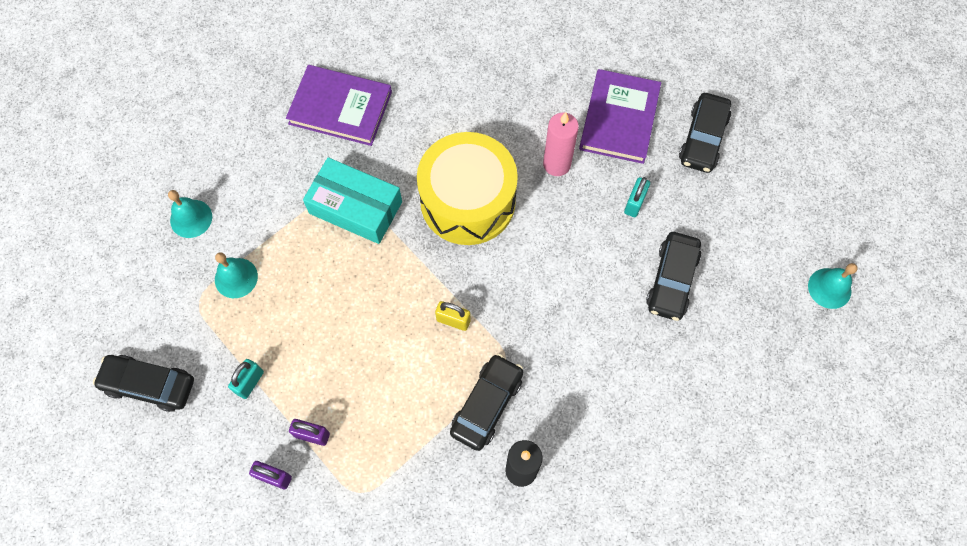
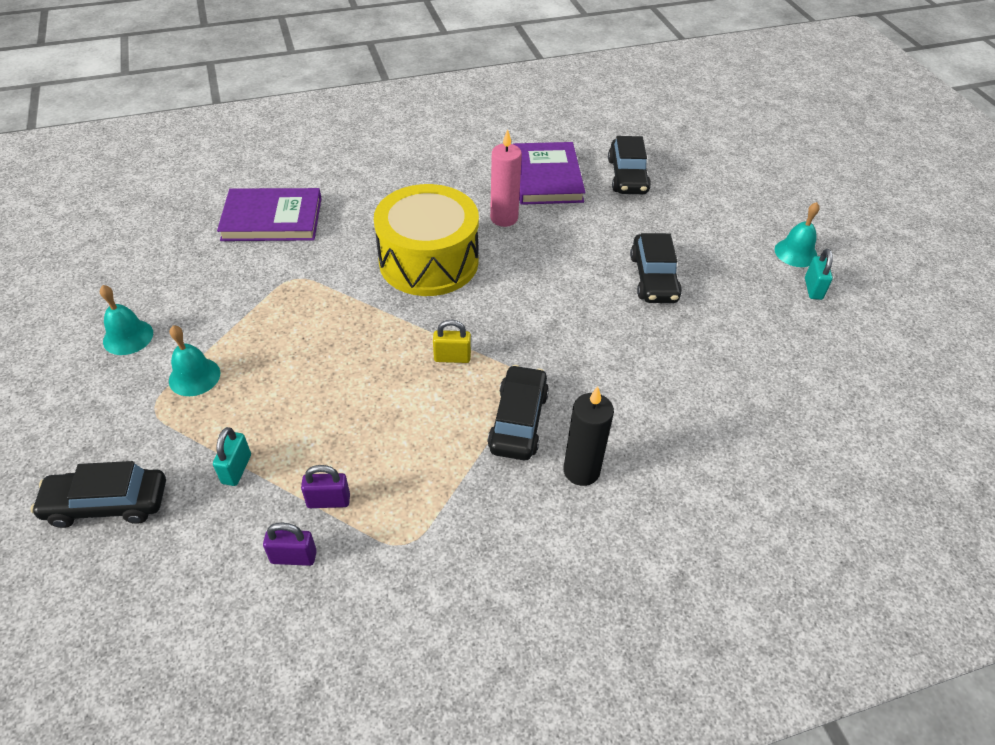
camera: 20 degrees left, 20 degrees down
turquoise box [303,157,402,244] -> none
turquoise padlock [624,177,650,217] -> turquoise padlock moved to [805,249,833,300]

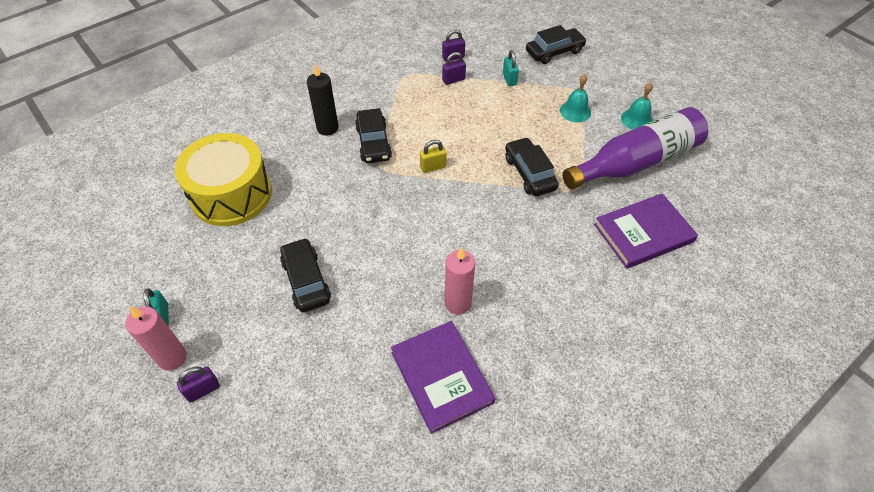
camera: 160 degrees right, 5 degrees up
yellow drum [374,184,479,296] -> yellow drum moved to [175,133,272,226]
black car [608,136,651,194] -> black car moved to [505,137,558,196]
turquoise bell [775,202,820,267] -> pink candle [125,306,187,371]
none -> purple padlock [177,366,220,403]
none -> purple bottle [562,107,708,189]

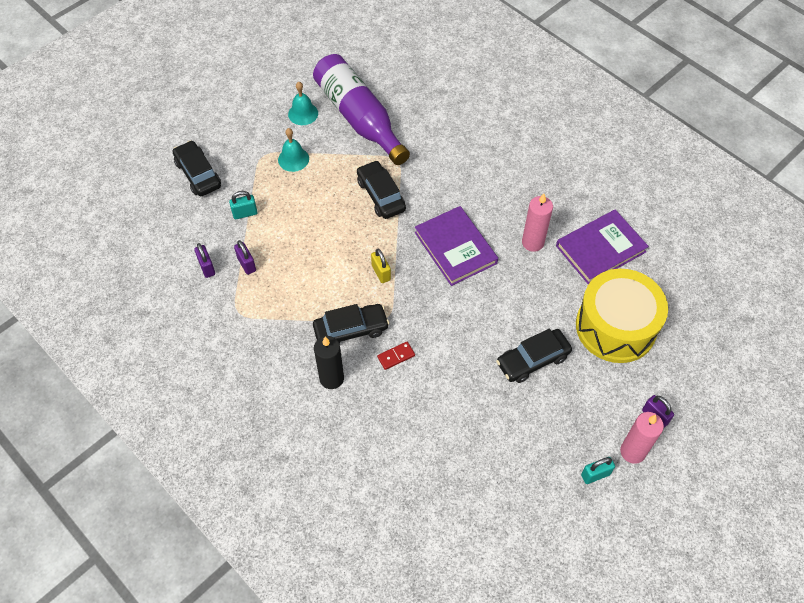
camera: 95 degrees left, 5 degrees up
yellow drum [175,133,272,226] -> yellow drum moved to [576,269,668,363]
black car [505,137,558,196] -> black car turned 90 degrees clockwise [357,160,406,219]
purple book [594,193,698,269] -> purple book moved to [415,206,498,286]
none -> red domino [377,342,415,370]

